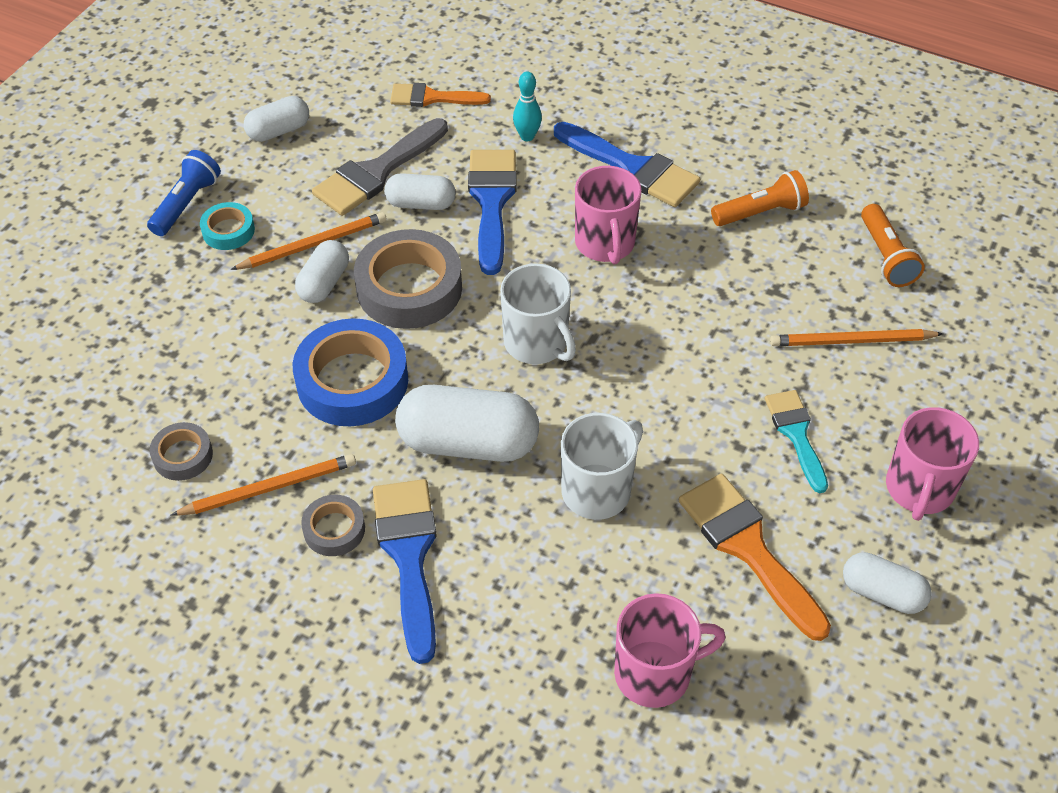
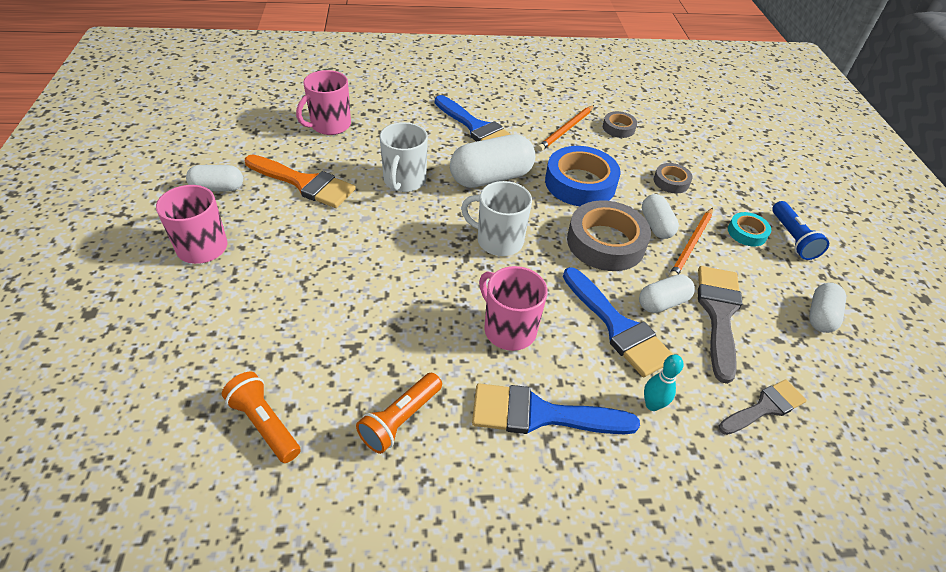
camera: 145 degrees right, 5 degrees down
grey tape [301,495,365,556] -> grey tape moved to [654,163,693,194]
orange brush [390,83,491,107] -> grey brush [718,379,807,435]
turquoise brush [765,390,828,493] -> none
orange pencil [770,329,943,346] -> none

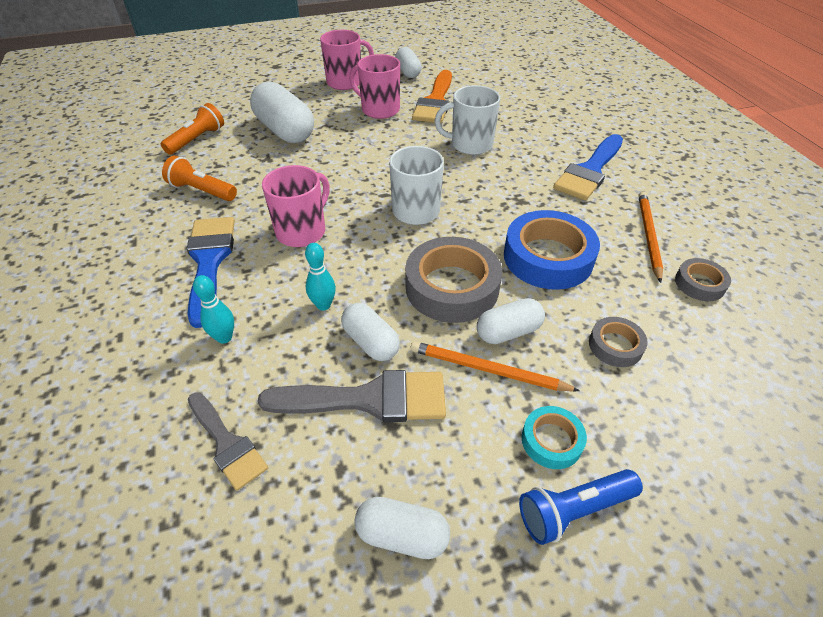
camera: 80 degrees right, 0 degrees up
pink mug [296,70,351,135] -> pink mug moved to [350,54,400,119]
white capsule [450,134,535,188] -> white capsule moved to [250,81,314,143]
orange pencil [537,105,594,151] -> orange pencil turned 75 degrees clockwise [638,192,663,283]
blue brush [563,267,674,377] -> turquoise bowling pin [305,243,336,311]

